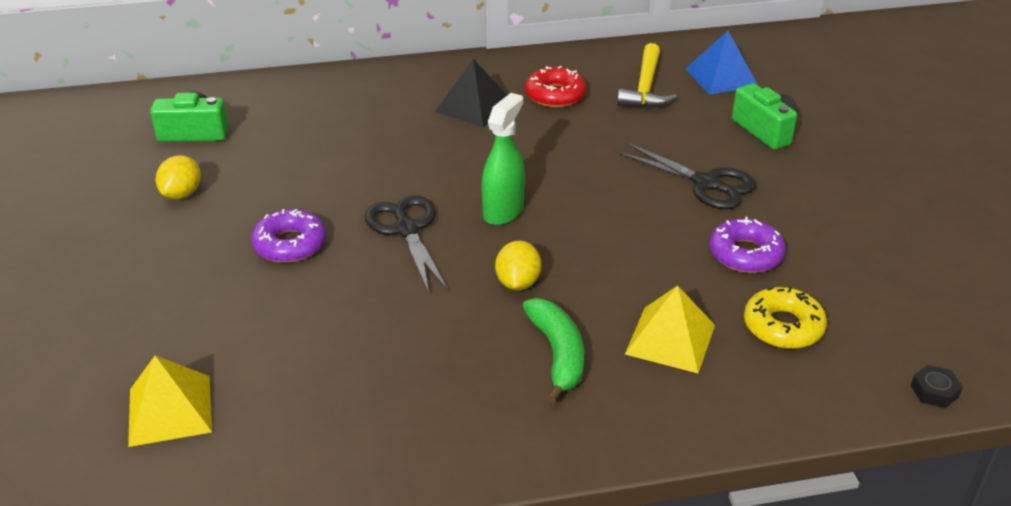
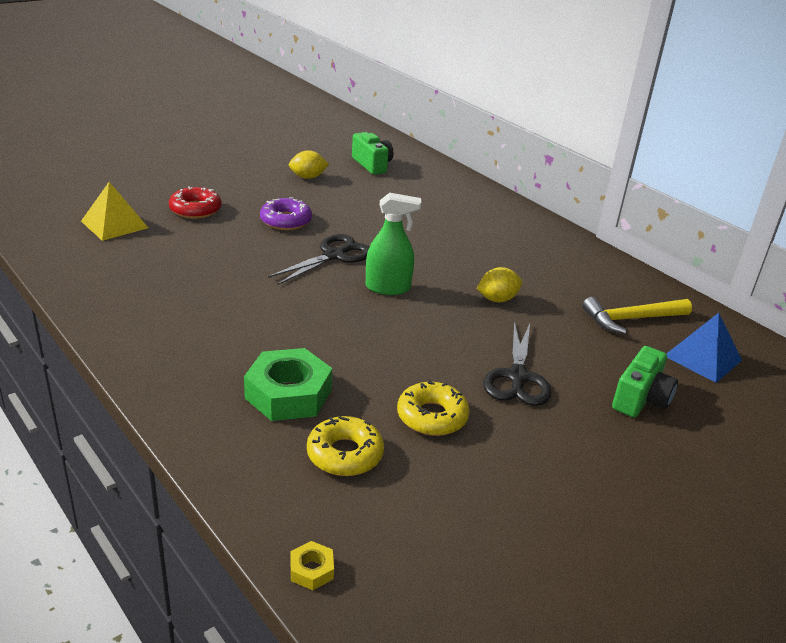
camera: 60 degrees right, 5 degrees down
black pyramid [435,59,507,127] -> none
yellow lemon [495,241,541,290] -> yellow lemon moved to [477,267,523,303]
green banana [523,298,584,403] -> none
red donut [525,66,586,108] -> red donut moved to [169,186,222,219]
yellow pyramid [625,285,715,373] -> green nut [244,348,332,421]
purple donut [709,217,786,273] -> yellow donut [397,380,470,436]
black nut [911,365,963,408] -> yellow nut [291,541,334,590]

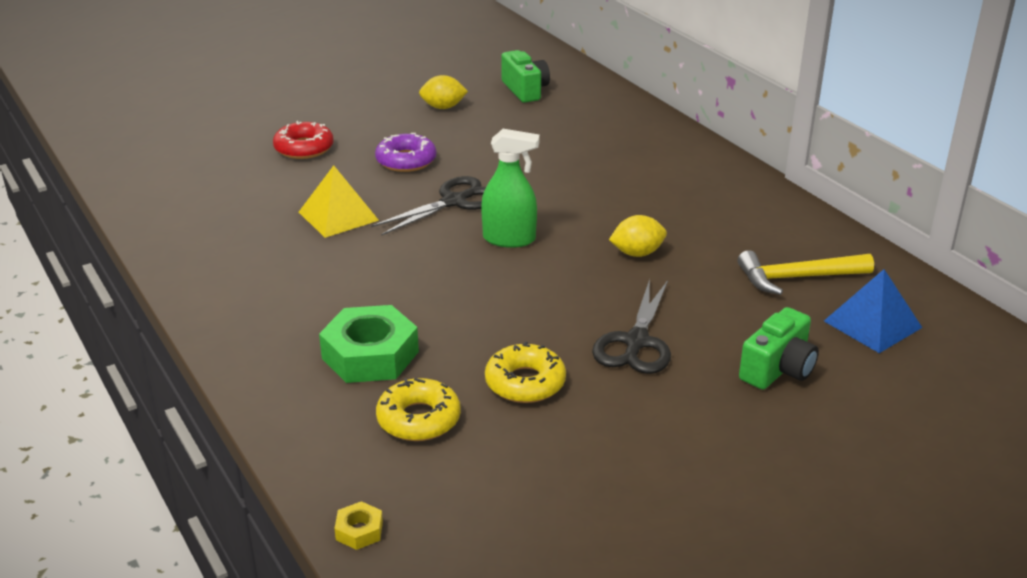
camera: 10 degrees right, 0 degrees up
yellow pyramid [81,182,148,241] -> yellow pyramid moved to [299,165,379,238]

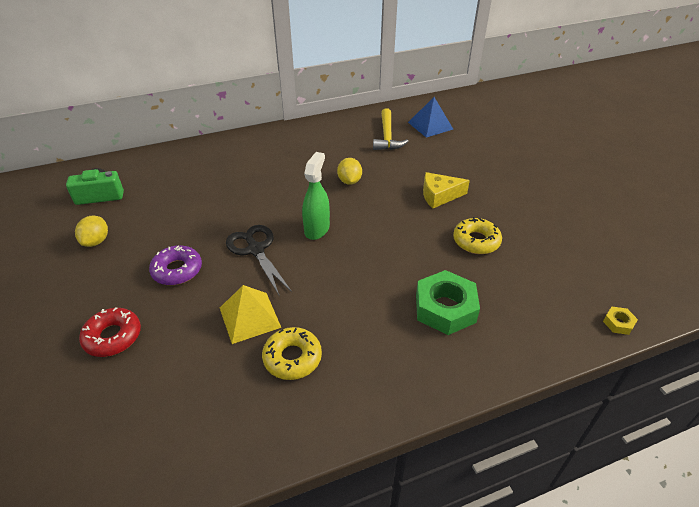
camera: 80 degrees left, 10 degrees up
yellow donut [376,378,461,441] -> yellow donut moved to [262,327,322,380]
black scissors [592,279,671,374] -> yellow cheese [423,172,470,208]
green camera [739,307,819,389] -> none

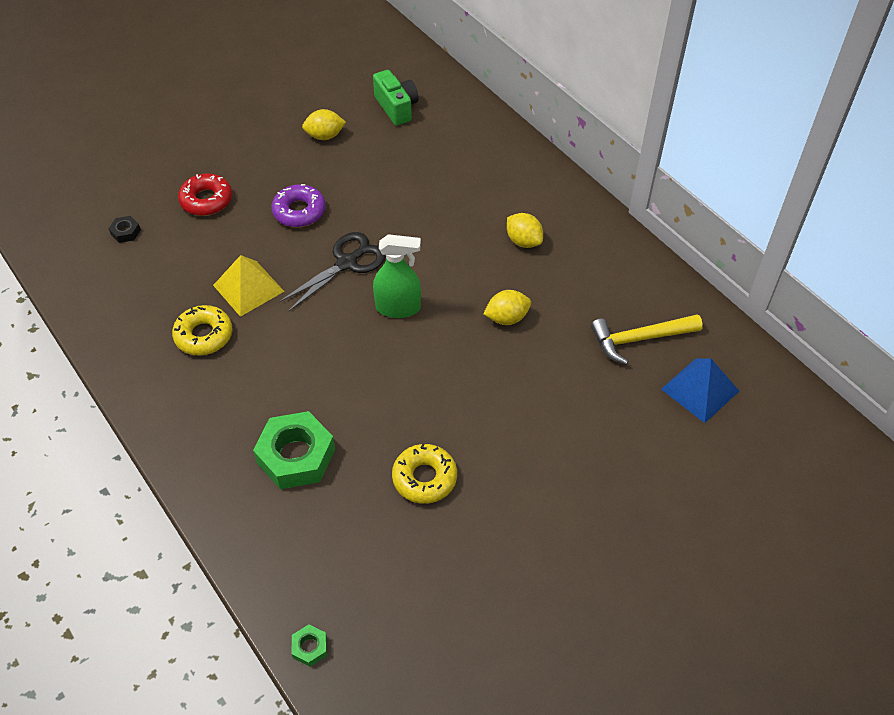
camera: 75 degrees right, 10 degrees up
yellow cheese [423,172,470,208] -> none
yellow nut [603,307,638,335] -> green nut [292,624,327,667]
none -> black nut [108,216,141,243]
none -> yellow lemon [507,213,543,248]

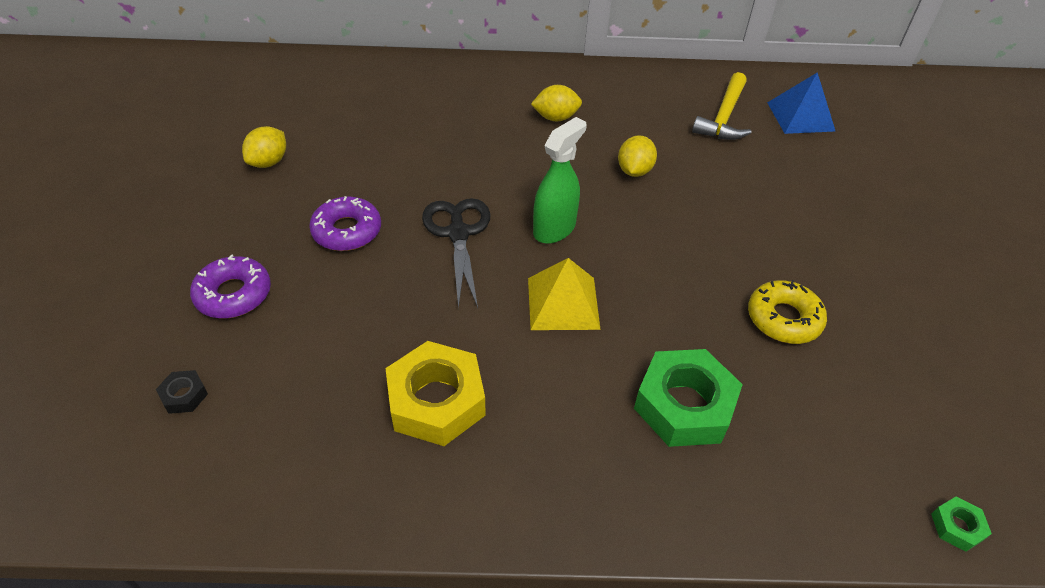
camera: 55 degrees left, 5 degrees down
yellow donut [172,305,232,355] -> yellow nut [385,341,486,446]
red donut [178,174,232,216] -> purple donut [190,254,271,318]
yellow pyramid [213,255,284,317] -> yellow pyramid moved to [528,258,601,330]
green camera [373,70,419,126] -> none

